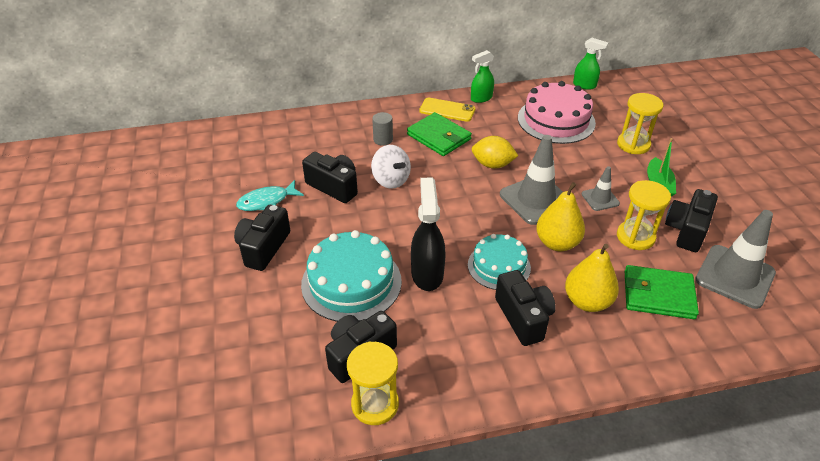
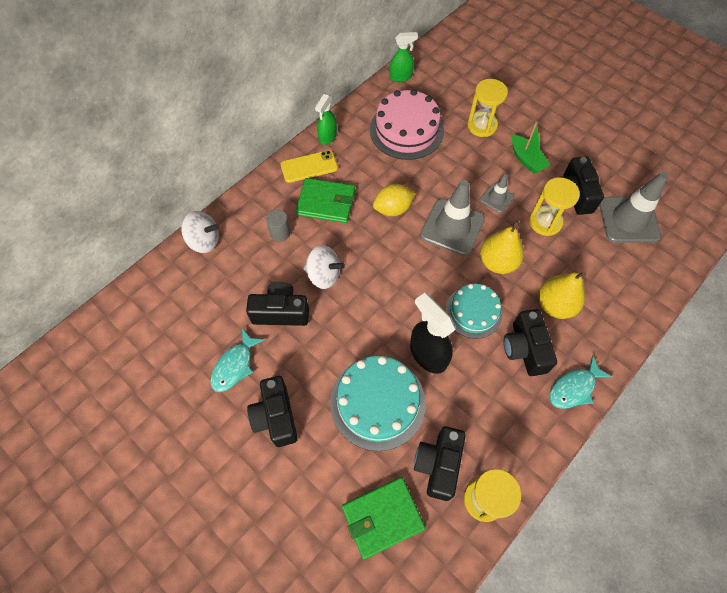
camera: 35 degrees left, 20 degrees up
black camera [495,270,556,346] -> black camera turned 135 degrees counterclockwise [504,309,557,376]
green wallet [625,265,699,319] -> green wallet moved to [342,477,426,559]
none -> white spinning top [181,211,219,253]
none -> turquoise fish [549,356,612,409]

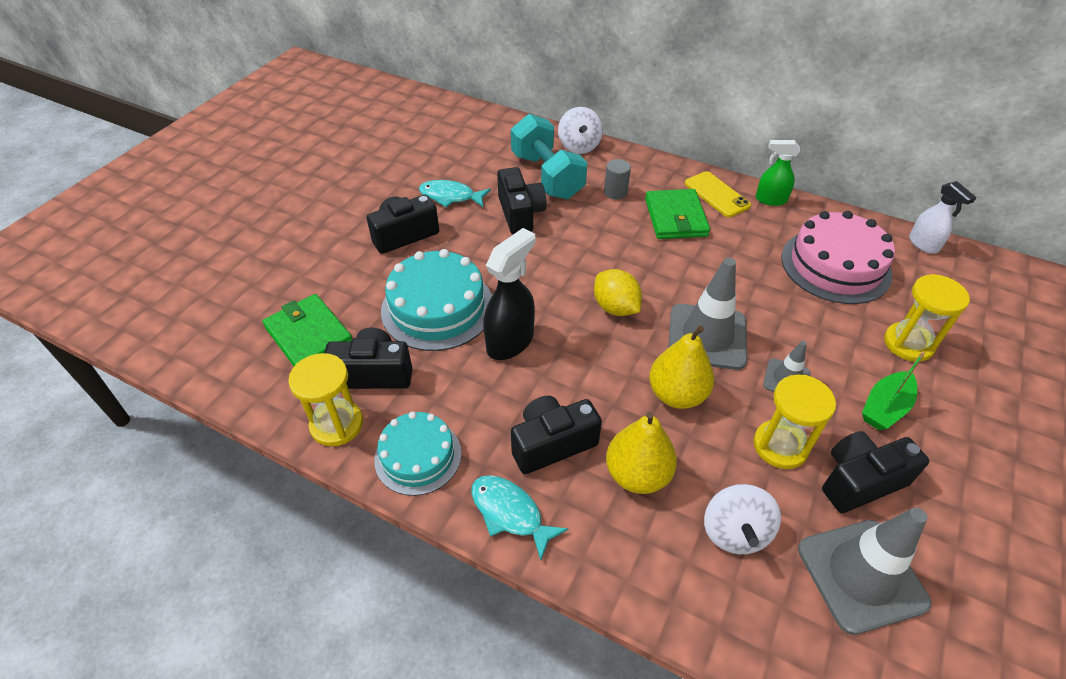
camera: 75 degrees right, 15 degrees down
white spinning top [304,245,345,289] -> white spinning top moved to [704,484,781,554]
yellow lemon [373,184,416,216] -> yellow lemon moved to [594,269,642,316]
green spray bottle [390,32,418,82] -> white spray bottle [909,181,977,254]
turquoise cake [445,284,502,339] -> turquoise cake moved to [374,412,462,496]
none -> turquoise dumbbell [511,114,587,199]

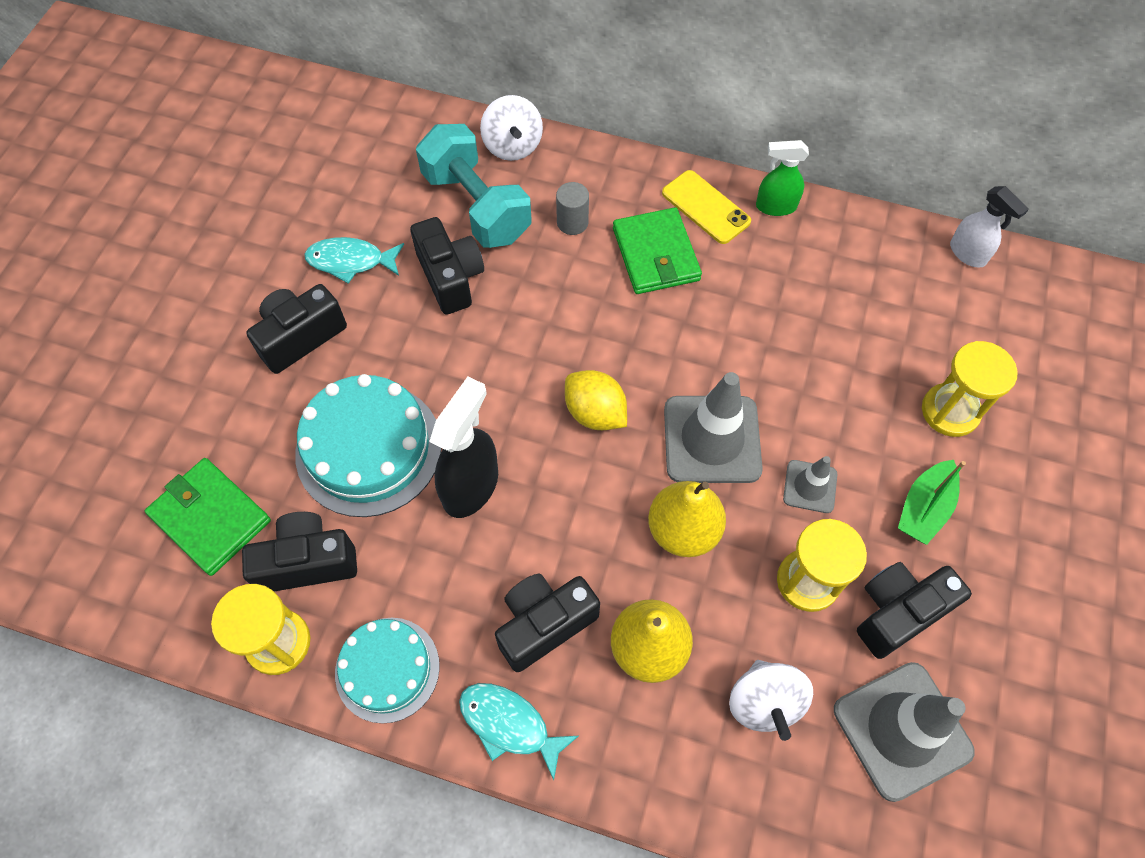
camera: 10 degrees left, 15 degrees up
pink cake [781,211,895,304] -> none

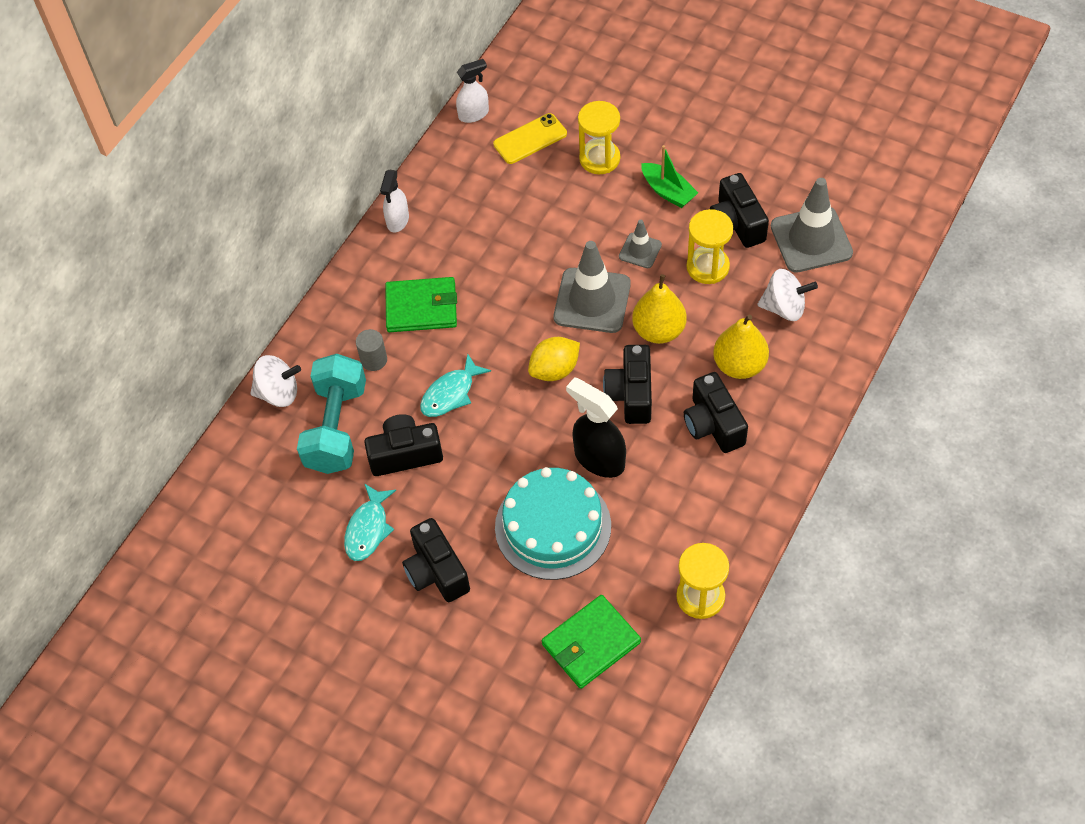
camera: 75 degrees left, 5 degrees down
black camera [242,512,357,591] -> black camera moved to [603,345,652,424]
turquoise cake [335,618,440,724] -> none
turquoise dumbbell [416,124,532,248] -> turquoise dumbbell turned 60 degrees counterclockwise [297,354,366,474]
turquoise fish [459,683,578,780] -> turquoise fish moved to [420,354,491,417]
yellow phone [662,170,751,244] -> yellow phone moved to [493,113,567,164]
green spray bottle [756,140,809,216] -> white spray bottle [380,170,409,232]

